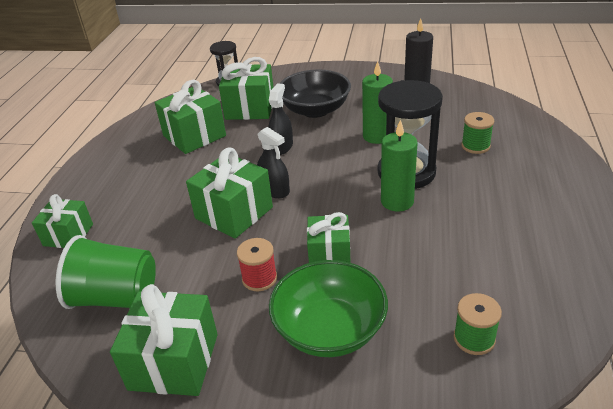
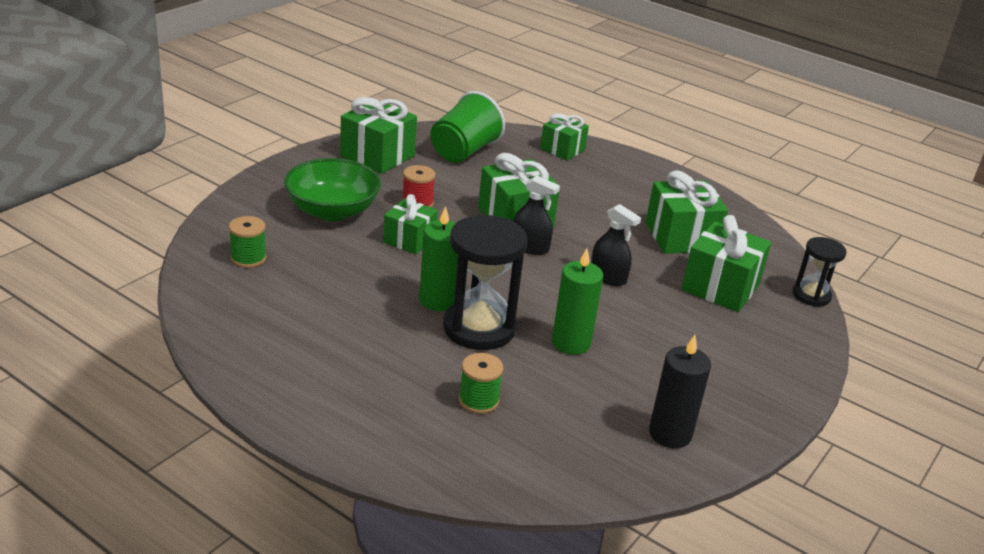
camera: 110 degrees right, 5 degrees down
black spray bottle [257,127,290,198] -> black spray bottle turned 135 degrees counterclockwise [513,175,560,255]
black bowl [279,69,351,118] -> none

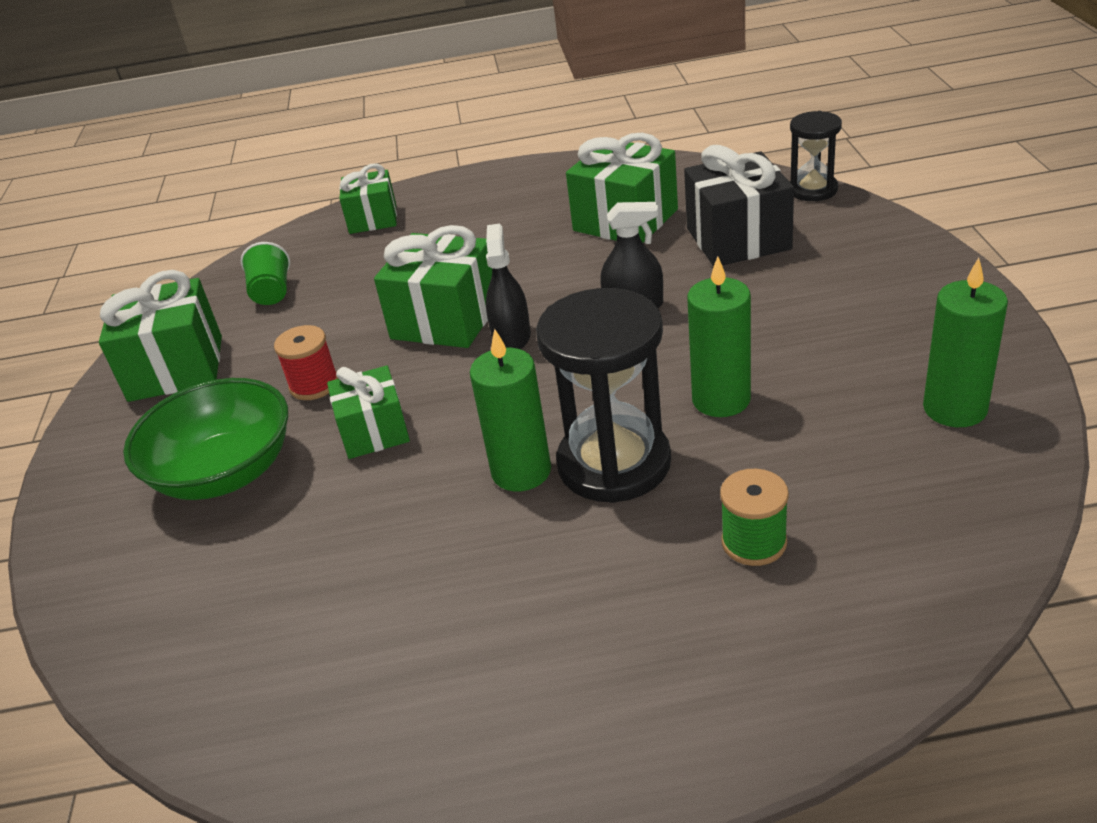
camera: 35 degrees left, 5 degrees up
green spool [229,216,267,268] -> none
green cup [431,91,505,163] -> green cup [241,242,290,305], size x0.55
black spray bottle [513,175,560,255] -> black spray bottle turned 75 degrees counterclockwise [486,224,531,349]
black candle [649,335,711,448] -> green candle [923,258,1008,427]
green gift [681,215,771,312] -> black gift [684,145,794,267]

